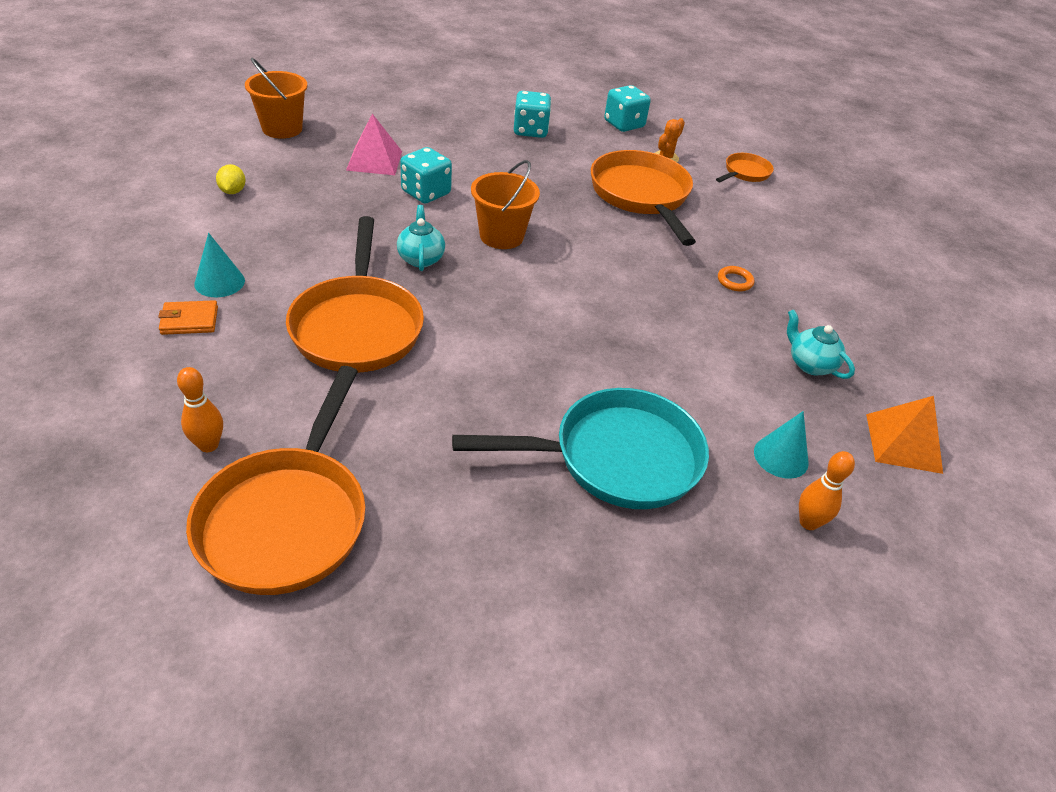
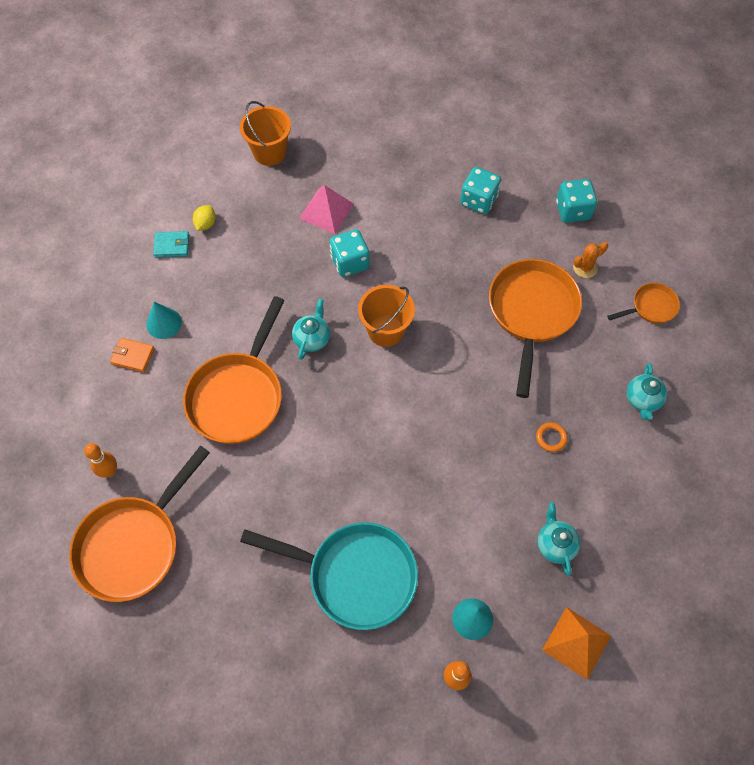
camera: 30 degrees right, 20 degrees up
none -> turquoise wallet [153,231,189,258]
none -> turquoise teapot [627,363,667,420]

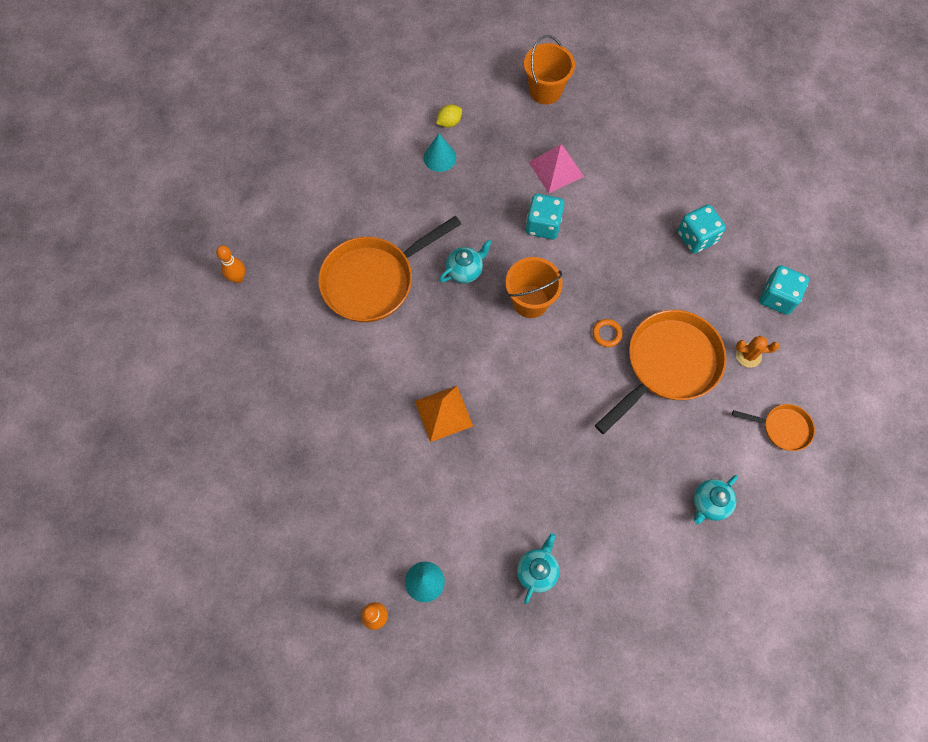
camera: 35 degrees right, 5 degrees up
orange pan [69,446,210,602] -> none
orange wallet [110,338,154,372] -> none
turquoise cone [147,302,182,339] -> turquoise cone moved to [424,133,456,172]
turquoise wallet [153,231,189,258] -> none
turquoise pan [240,522,418,630] -> none
orange ring [536,422,568,452] -> orange ring moved to [592,319,623,347]
orange pyramid [542,607,611,680] -> orange pyramid moved to [415,386,473,442]

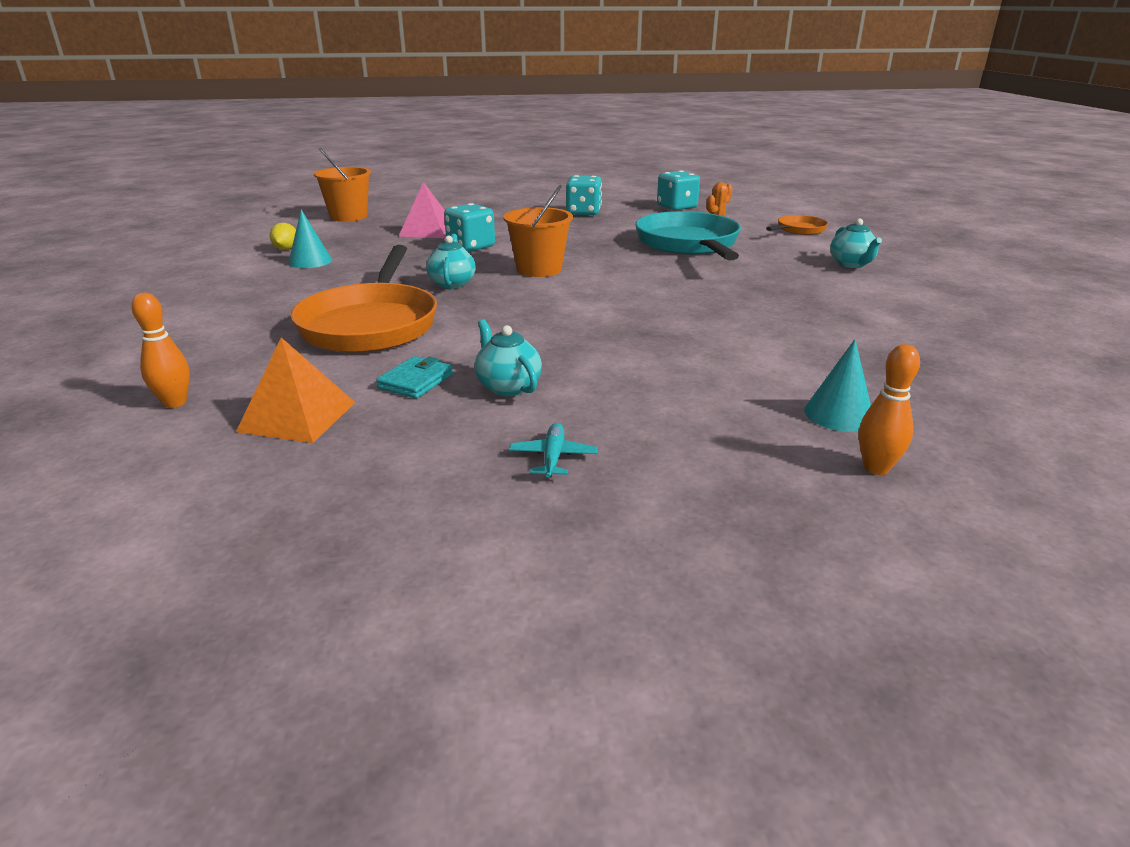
camera: 55 degrees left, 40 degrees down
orange pyramid [415,386,473,442] -> orange pyramid moved to [236,338,355,443]
turquoise teapot [517,533,560,604] -> turquoise teapot moved to [474,319,542,396]
orange ring [592,319,623,347] -> none
orange pan [595,310,727,434] -> turquoise pan [635,211,741,260]
none -> turquoise wallet [376,356,453,399]
none -> turquoise plane [509,423,597,478]

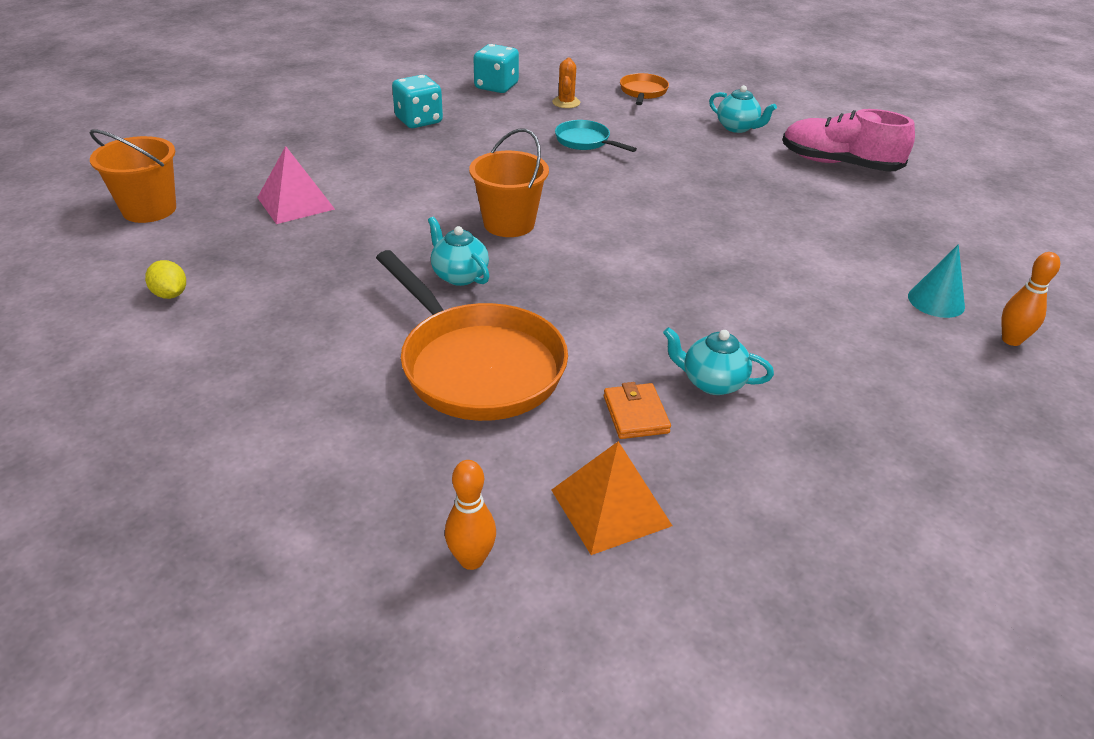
camera: 40 degrees left, 10 degrees up
turquoise cone [288,210,332,268] -> none
turquoise wallet [376,356,453,399] -> orange wallet [604,382,671,439]
turquoise dice [444,203,495,252] -> none
turquoise plane [509,423,597,478] -> none
turquoise pan [635,211,741,260] -> turquoise pan [555,120,637,152], size x0.49
none -> pink shoe [782,109,915,172]

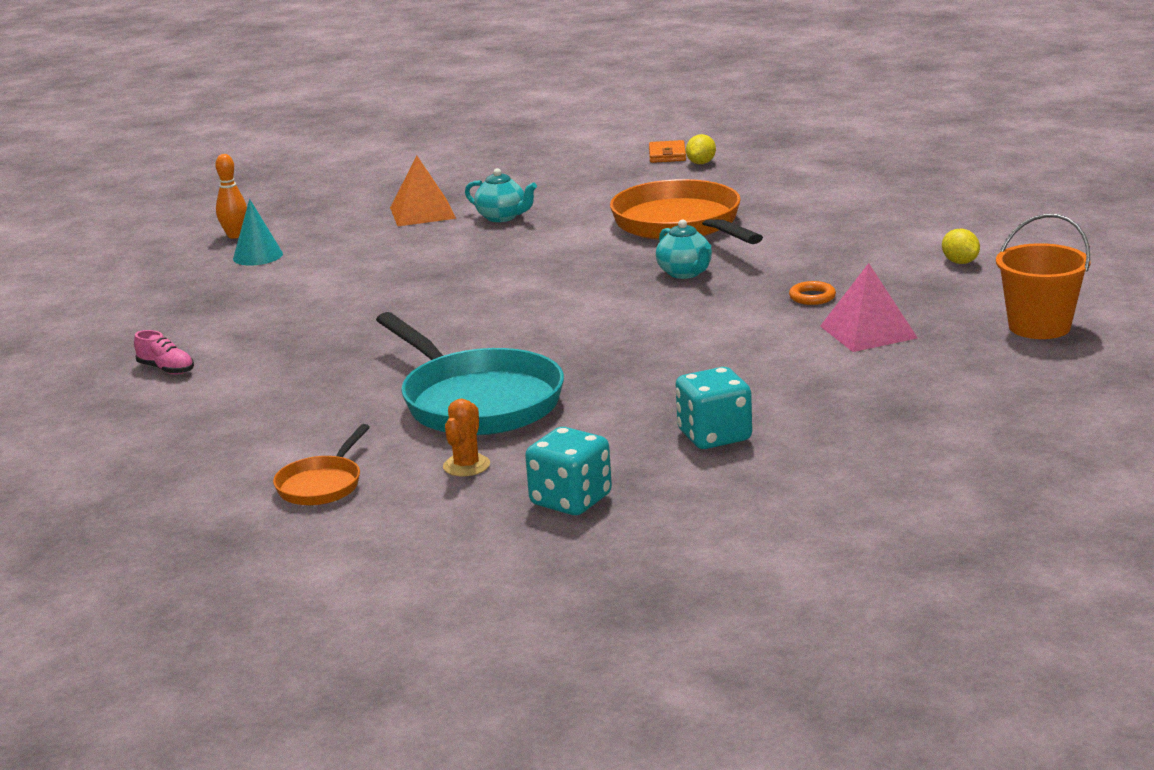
camera: 165 degrees left, 15 degrees down
orange bowling pin [445,460,496,570] -> yellow lemon [686,134,716,164]
orange bucket [469,129,549,237] -> none
orange pyramid [551,441,672,555] -> orange pyramid moved to [390,155,456,226]
turquoise pan [555,120,637,152] -> turquoise pan [376,312,564,436], size x2.03
orange wallet [604,382,671,439] -> orange wallet moved to [649,140,686,163]
turquoise teapot [709,85,777,133] -> none
pink shoe [782,109,915,172] -> pink shoe [134,330,194,374], size x0.47
none -> orange ring [789,281,836,305]

